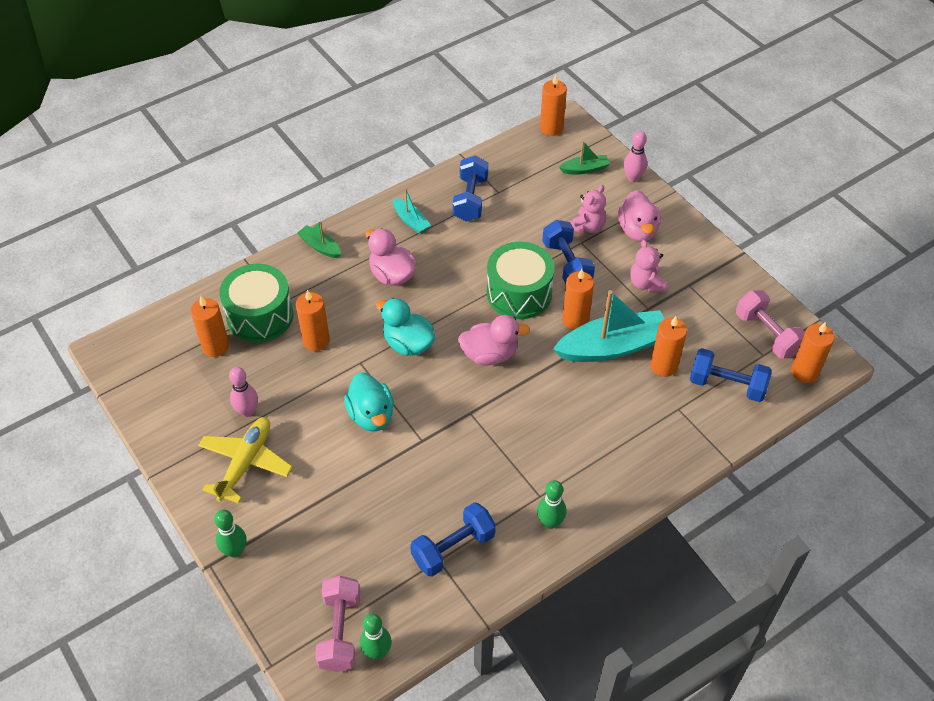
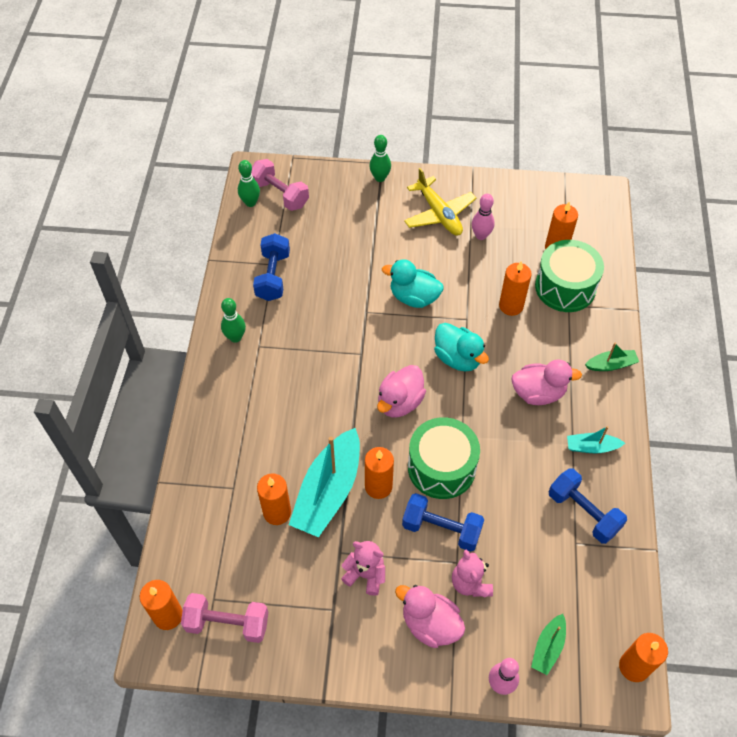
camera: 130 degrees right, 5 degrees up
turquoise duck [376,298,435,356] -> turquoise duck turned 60 degrees clockwise [434,323,489,371]
blue dumbbell [689,348,772,402] -> none

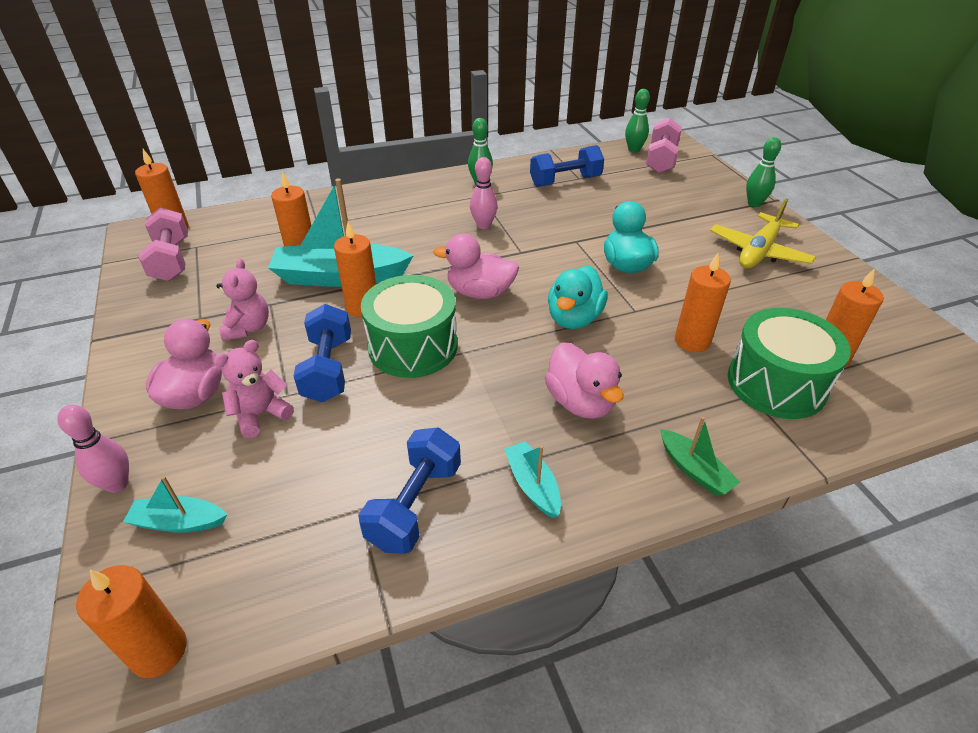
camera: 65 degrees right, 15 degrees down
pink bowling pin [472,194,495,240] -> pink bowling pin moved to [470,157,497,229]
green boat [531,614,566,675] -> turquoise boat [123,476,227,533]

